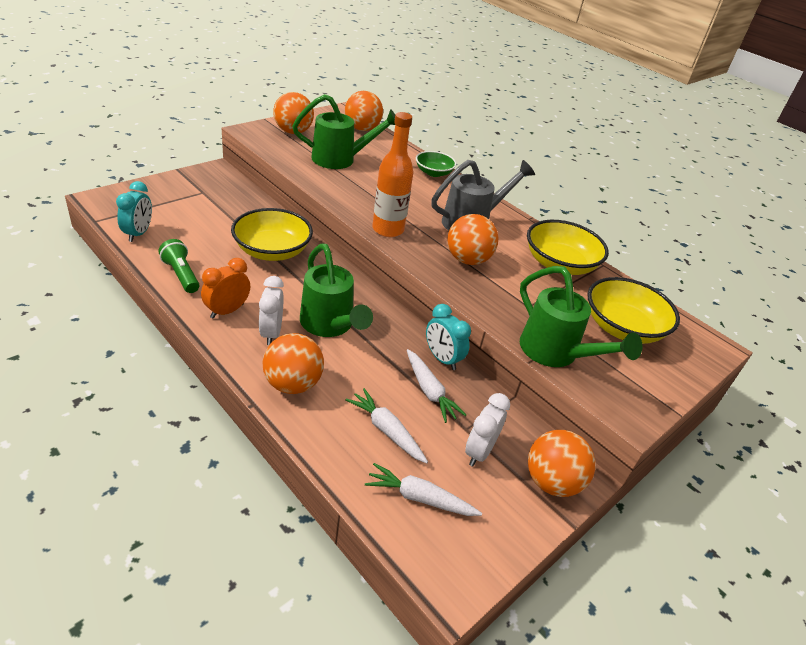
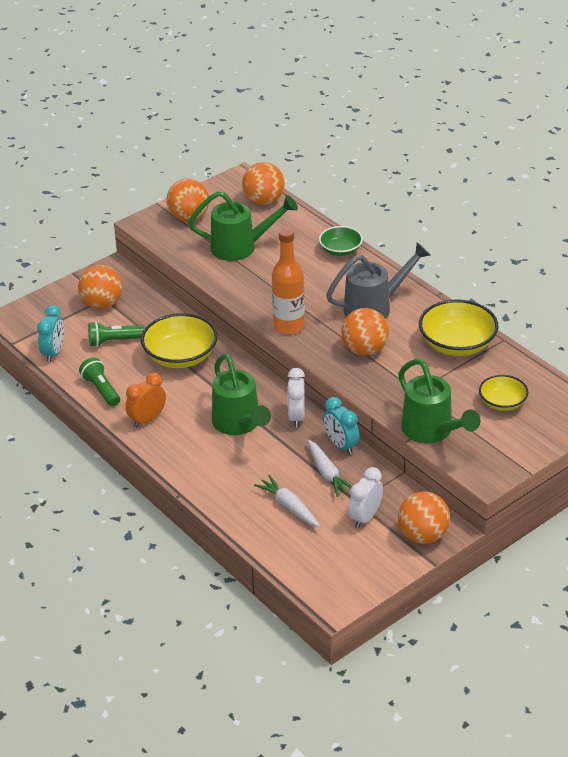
camera: 10 degrees right, 0 degrees up
white clock [259,276,284,345] -> white clock moved to [287,368,305,427]
orange ball [263,333,324,394] -> orange ball moved to [78,265,122,309]
white carrot [365,463,482,516] -> none
yellow bowl [587,277,680,344] -> yellow bowl [479,375,529,411], size x0.60
none -> green flashlight [88,321,144,347]

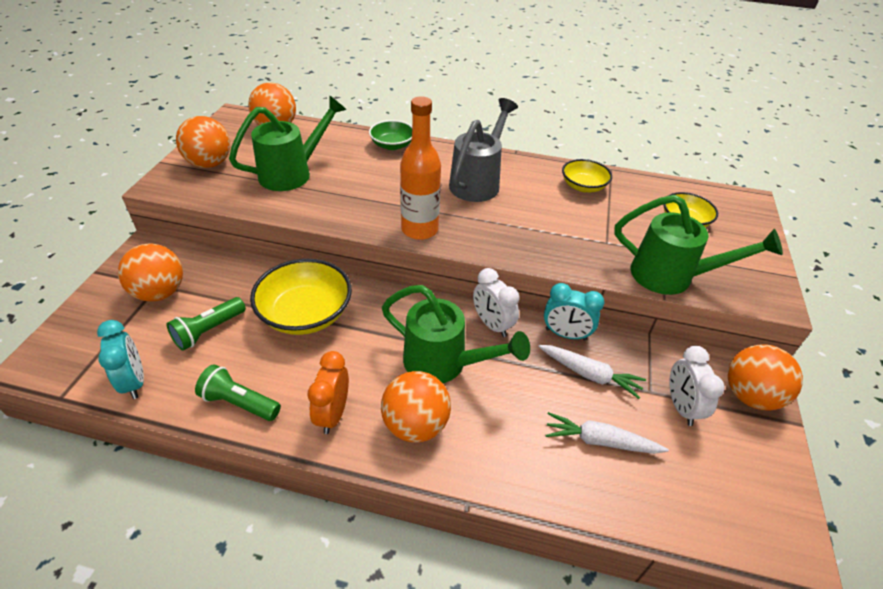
camera: 40 degrees left, 5 degrees up
orange ball [341,308,389,355] -> orange ball moved to [381,371,451,443]
yellow bowl [419,299,498,356] -> yellow bowl [562,159,612,192], size x0.60

